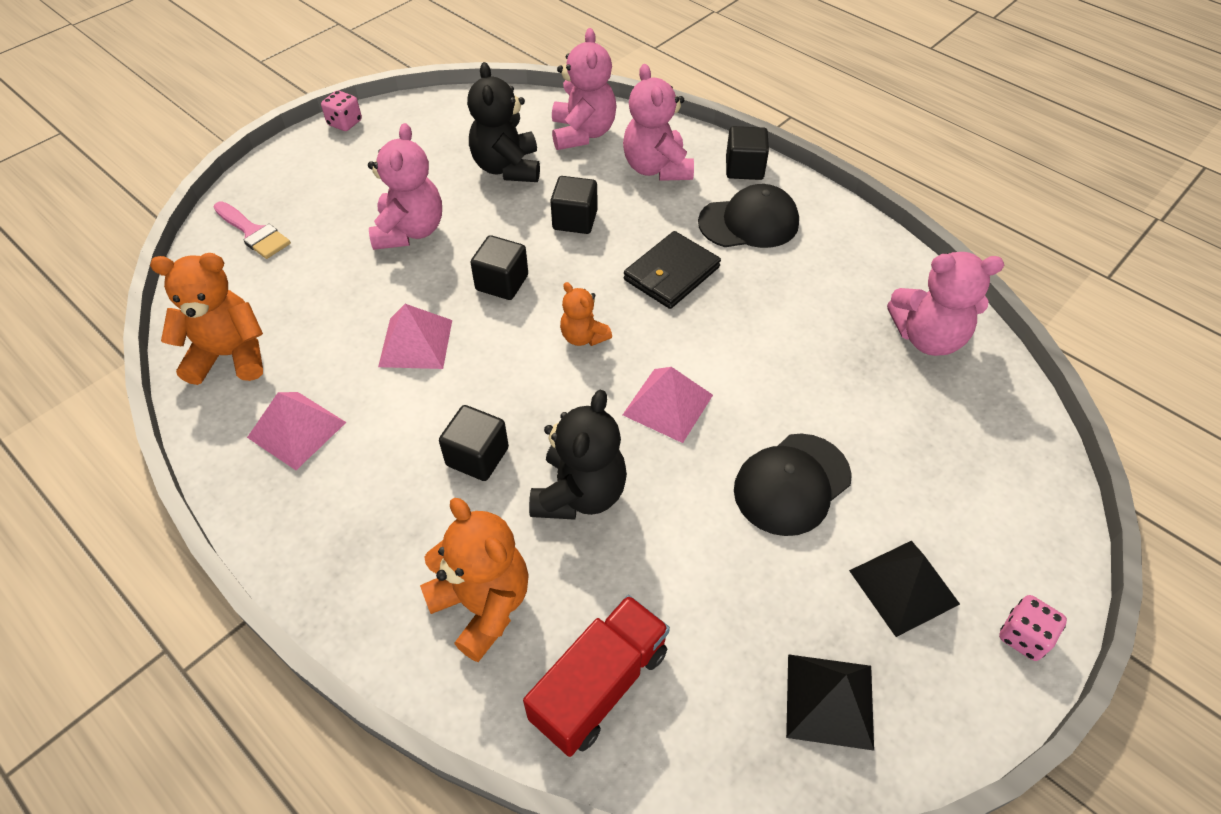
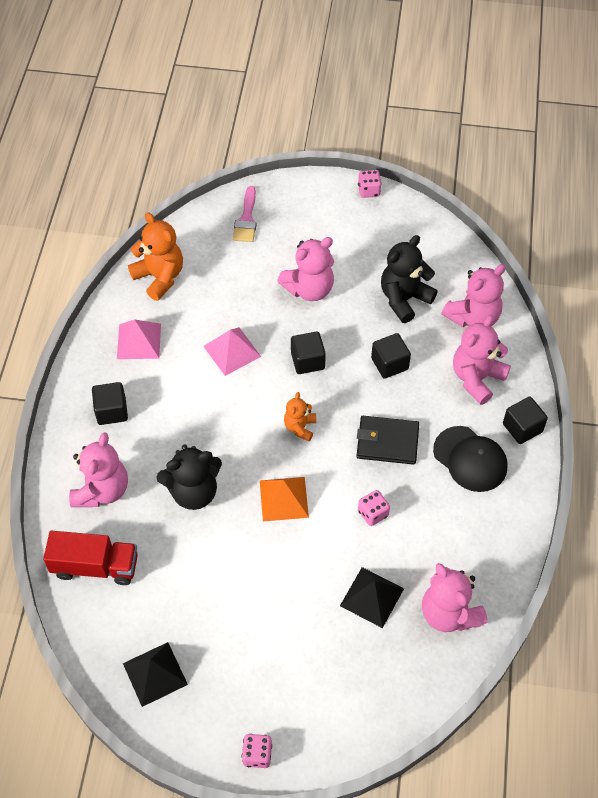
camera: 55 degrees right, 5 degrees up
orange teddy bear [420,498,529,662] -> pink teddy bear [69,432,128,507]
black cube [439,405,509,481] -> black cube moved to [92,382,128,425]
pink pyramid [623,367,713,443] -> orange pyramid [260,477,309,521]
black cap [734,433,852,536] -> none
black pyramid [849,541,960,637] -> black pyramid moved to [340,567,404,628]
none -> pink dice [358,490,390,526]

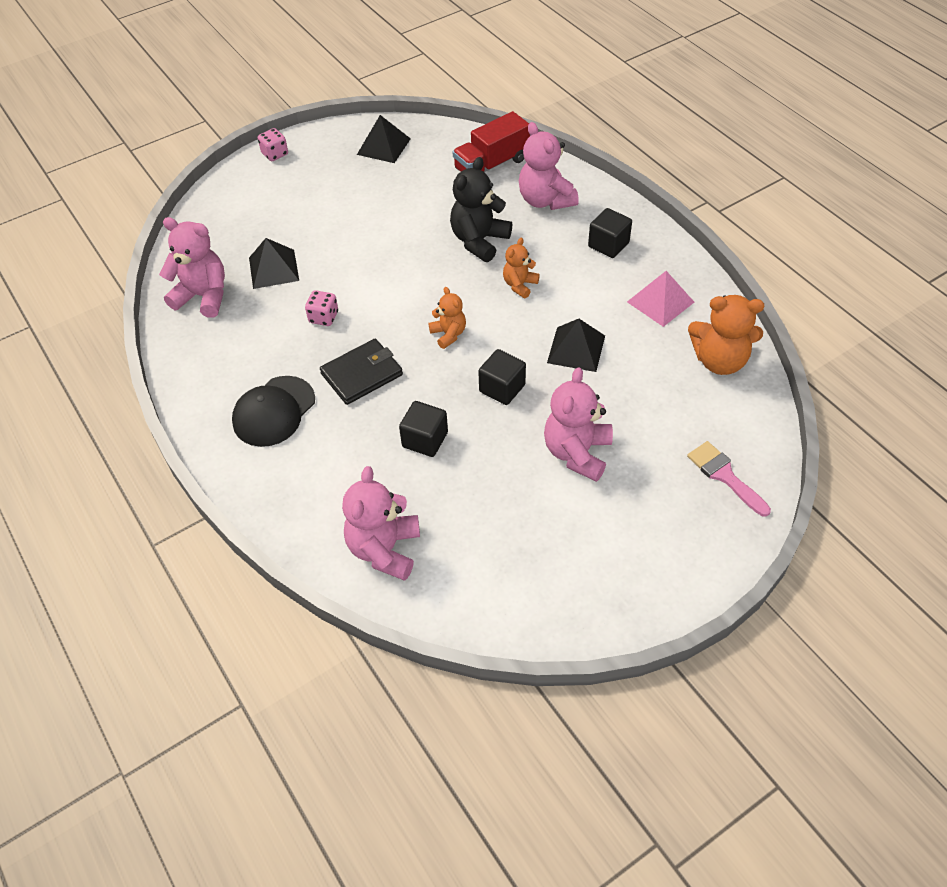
camera: 140 degrees right, 5 degrees down
pink pyramid [203,327,261,376] -> black pyramid [547,319,605,372]
orange pyramid [260,477,309,521] -> none
pink dice [358,170,382,198] -> none
black teddy bear [381,235,438,323] -> none
black cap [433,426,508,492] -> black cap turned 60 degrees counterclockwise [232,376,315,447]
pink teddy bear [453,315,511,405] -> none
black cube [503,397,548,444] -> none
none -> orange teddy bear [503,238,540,298]

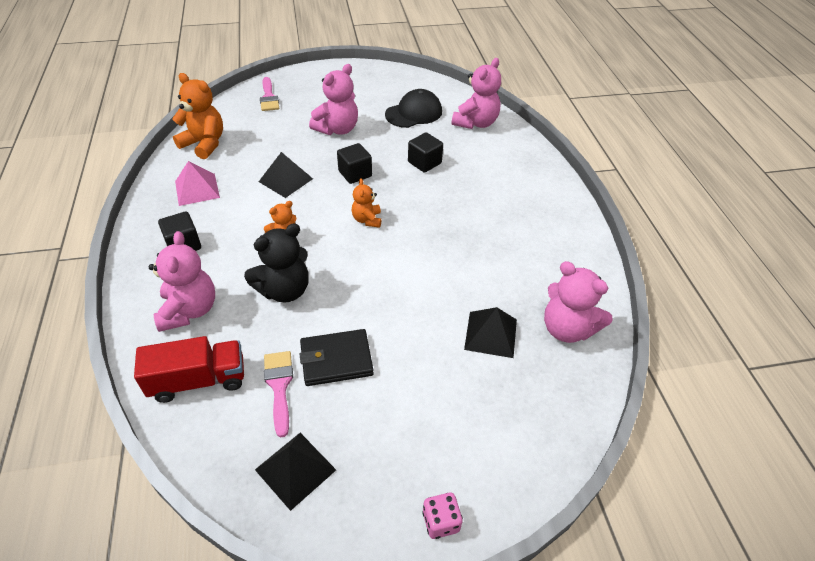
camera: 160 degrees left, 5 degrees down
black cap [232,376,315,447] -> black cap moved to [385,89,442,128]
pink dice [305,290,338,326] -> none
black wallet [320,339,403,405] -> black wallet moved to [300,329,374,386]
none -> pink brush [264,351,293,437]

